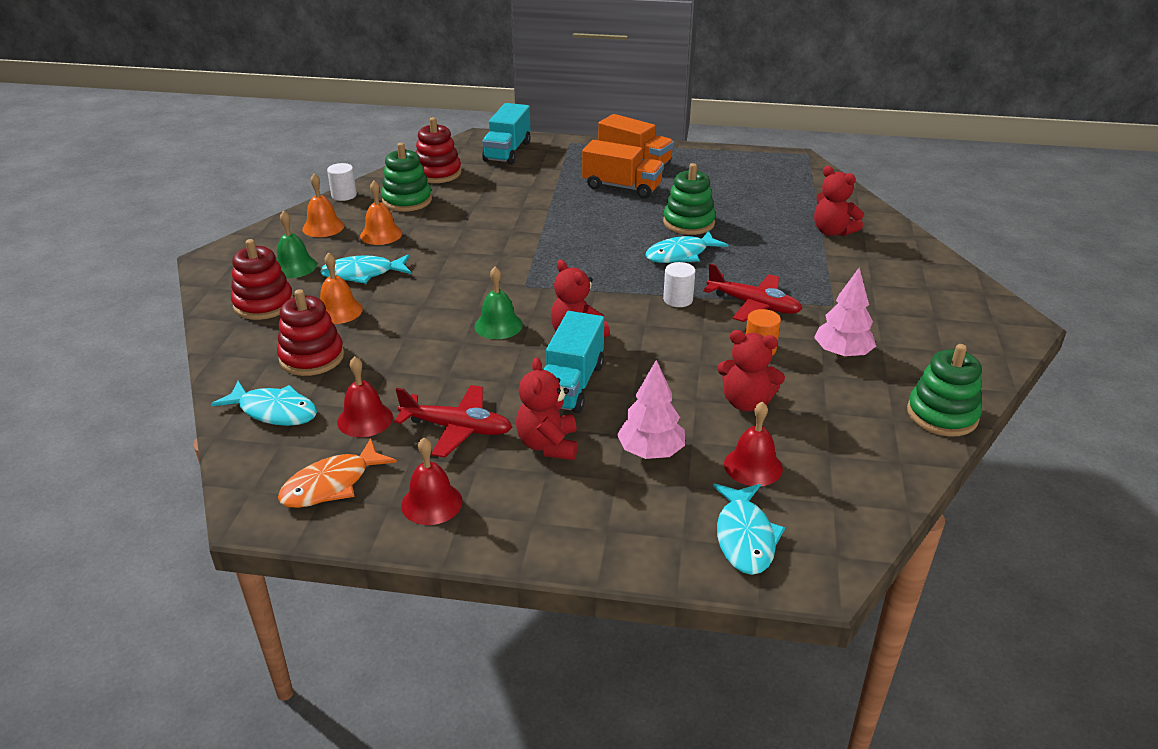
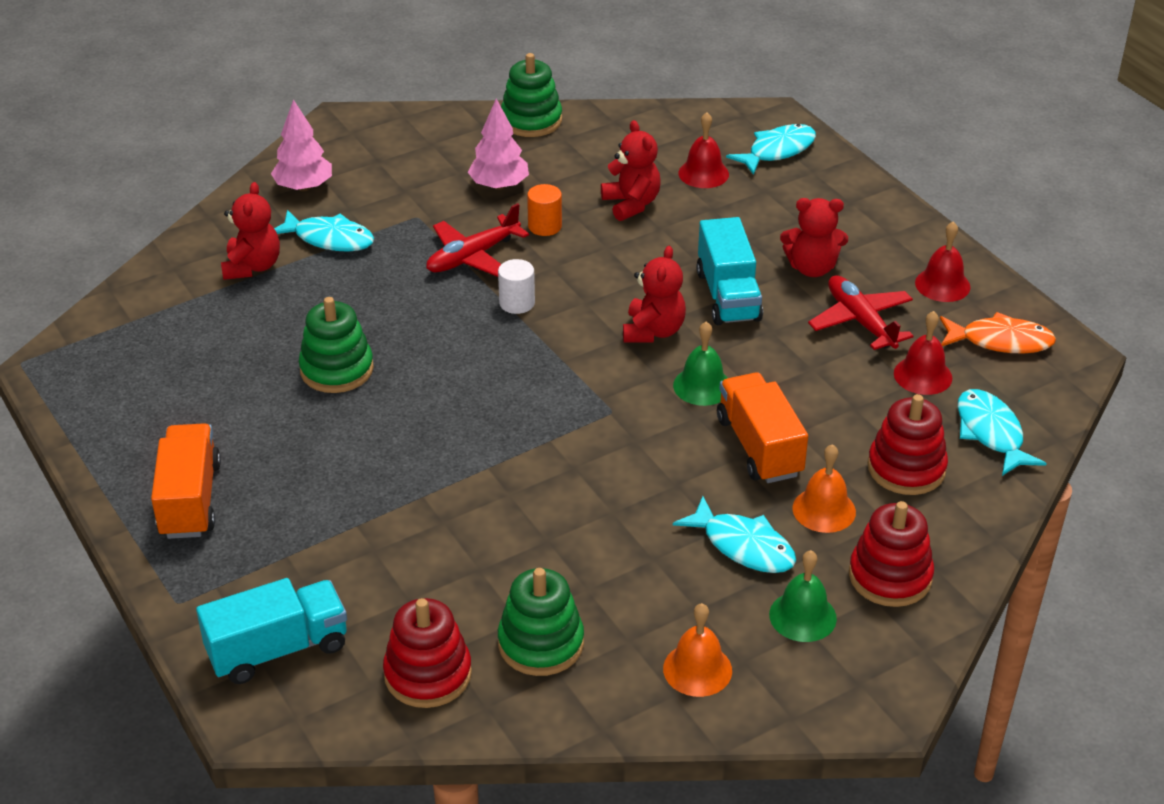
camera: 130 degrees left, 5 degrees up
white cylinder [327,163,357,201] -> none
orange bell [360,181,402,245] -> none
red teddy bear [516,357,578,460] -> red teddy bear turned 45 degrees clockwise [780,198,848,277]
turquoise truck [544,311,604,413] -> turquoise truck turned 105 degrees clockwise [696,217,763,325]
orange truck [582,140,664,198] -> orange truck moved to [717,372,808,483]
pink tree [617,360,685,459] -> pink tree moved to [271,100,332,191]
turquoise fish [645,230,728,263] -> turquoise fish moved to [274,210,374,252]
red plane [703,263,802,322] -> red plane turned 120 degrees counterclockwise [426,203,529,277]

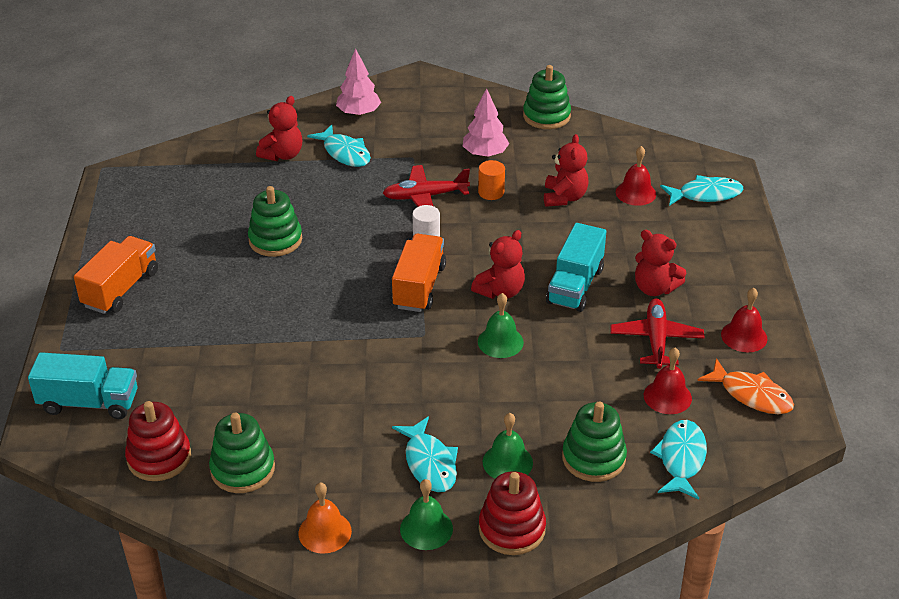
camera: 30 degrees right, 0 degrees up
orange truck [717,372,808,483] -> orange truck moved to [392,234,446,312]
orange bell [792,444,856,533] -> green bell [483,413,533,479]
red stacking toy [868,394,948,495] -> green stacking toy [562,402,627,482]

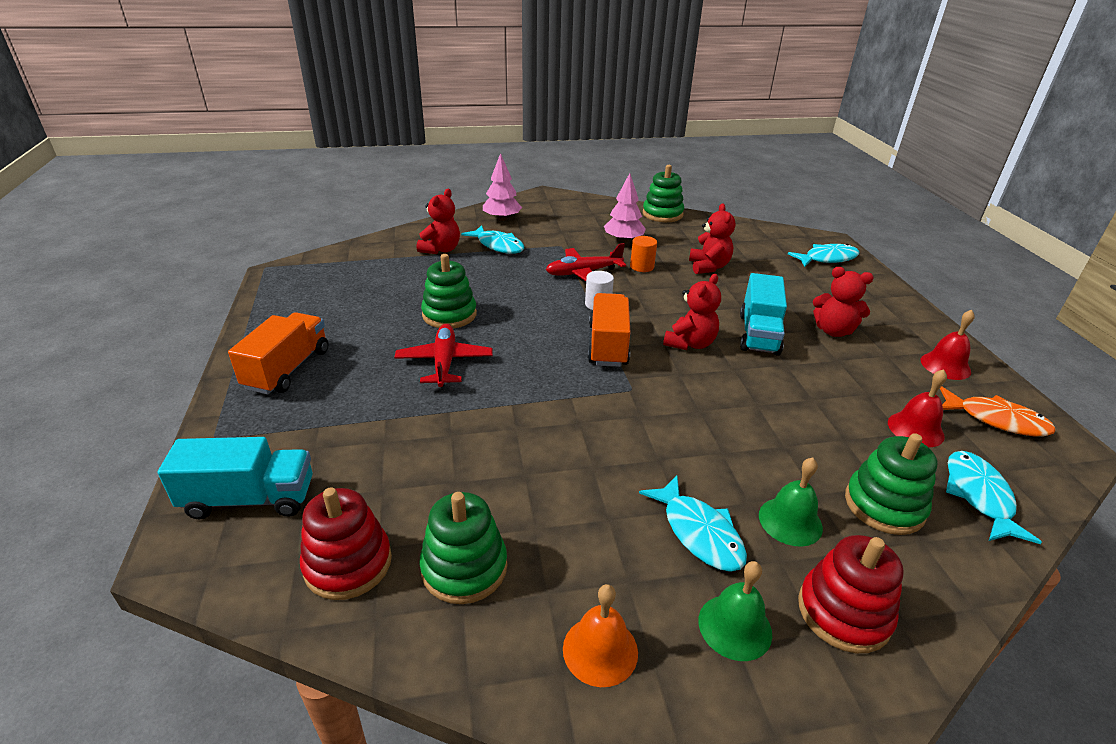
camera: 10 degrees left, 5 degrees down
green bell [478,293,524,358] -> none
red plane [610,298,705,369] -> red plane moved to [394,324,492,387]
red bell [616,146,656,206] -> none

